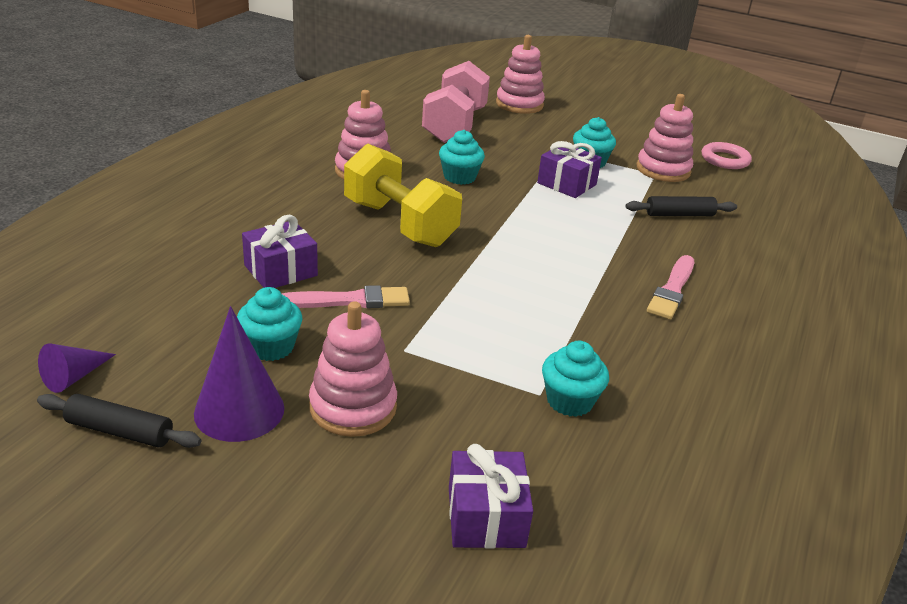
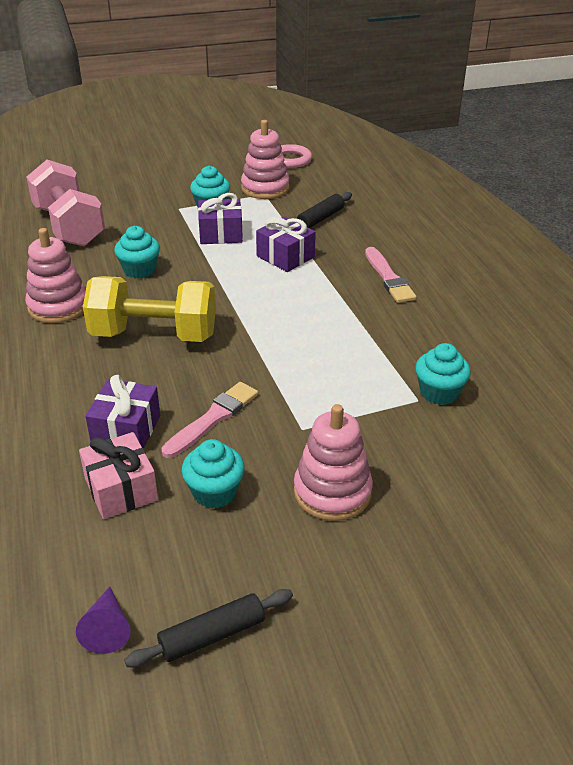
camera: 40 degrees left, 5 degrees up
purple cone [194,306,284,442] -> none
purple gift [449,444,533,549] -> purple gift moved to [256,217,316,272]
pink stacking toy [496,35,545,114] -> none
none -> pink gift [79,432,158,519]

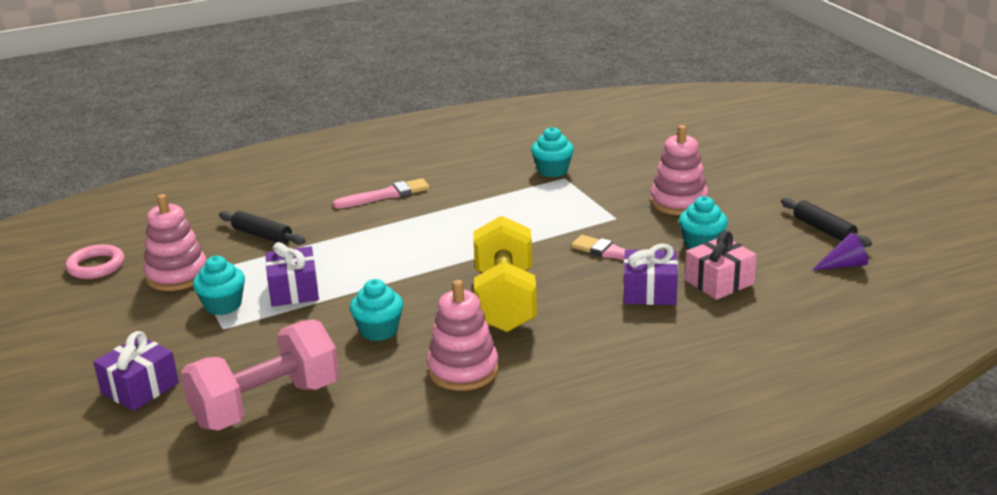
camera: 95 degrees left, 10 degrees down
purple gift [256,217,316,272] -> purple gift moved to [93,331,179,411]

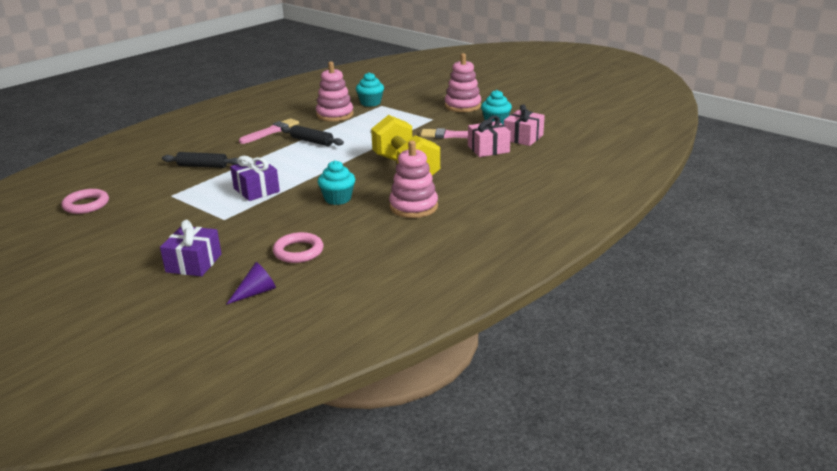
camera: 25 degrees left, 0 degrees up
pink stacking toy [143,194,207,291] -> pink stacking toy moved to [316,62,354,122]
pink dumbbell [181,319,339,431] -> pink ring [273,232,323,263]
turquoise cupcake [193,256,245,315] -> none
purple gift [623,244,678,305] -> pink gift [468,116,511,157]
black rolling pin [781,198,872,247] -> black rolling pin moved to [281,125,344,146]
purple cone [812,232,868,271] -> purple cone moved to [226,262,276,305]

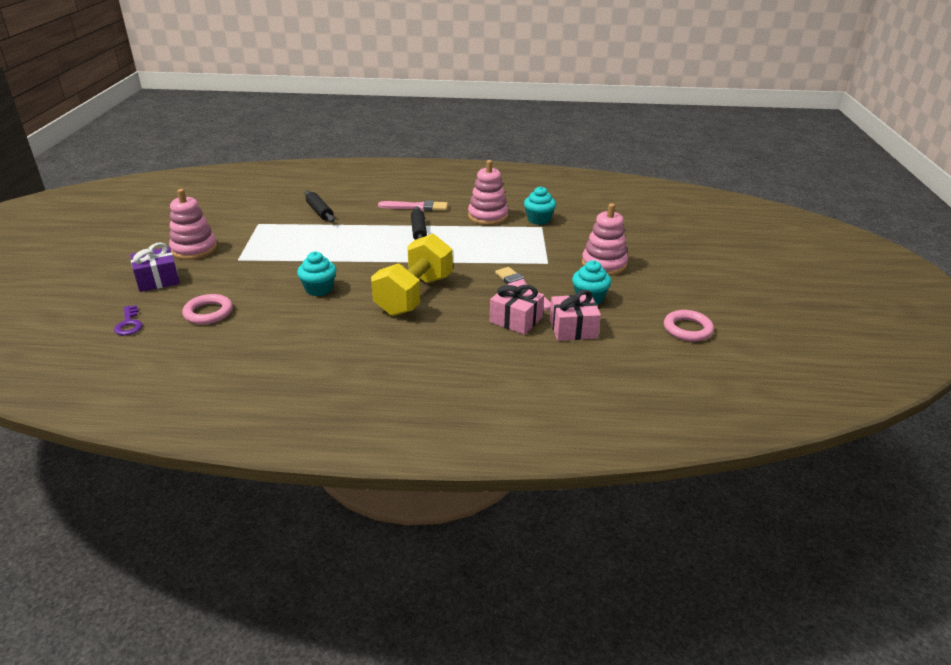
camera: 50 degrees right, 5 degrees up
pink ring [61,189,109,214] -> pink ring moved to [664,310,714,342]
purple cone [226,262,276,305] -> purple key [114,305,143,336]
purple gift [230,156,280,201] -> none
pink stacking toy [389,141,438,218] -> pink stacking toy moved to [169,189,217,260]

